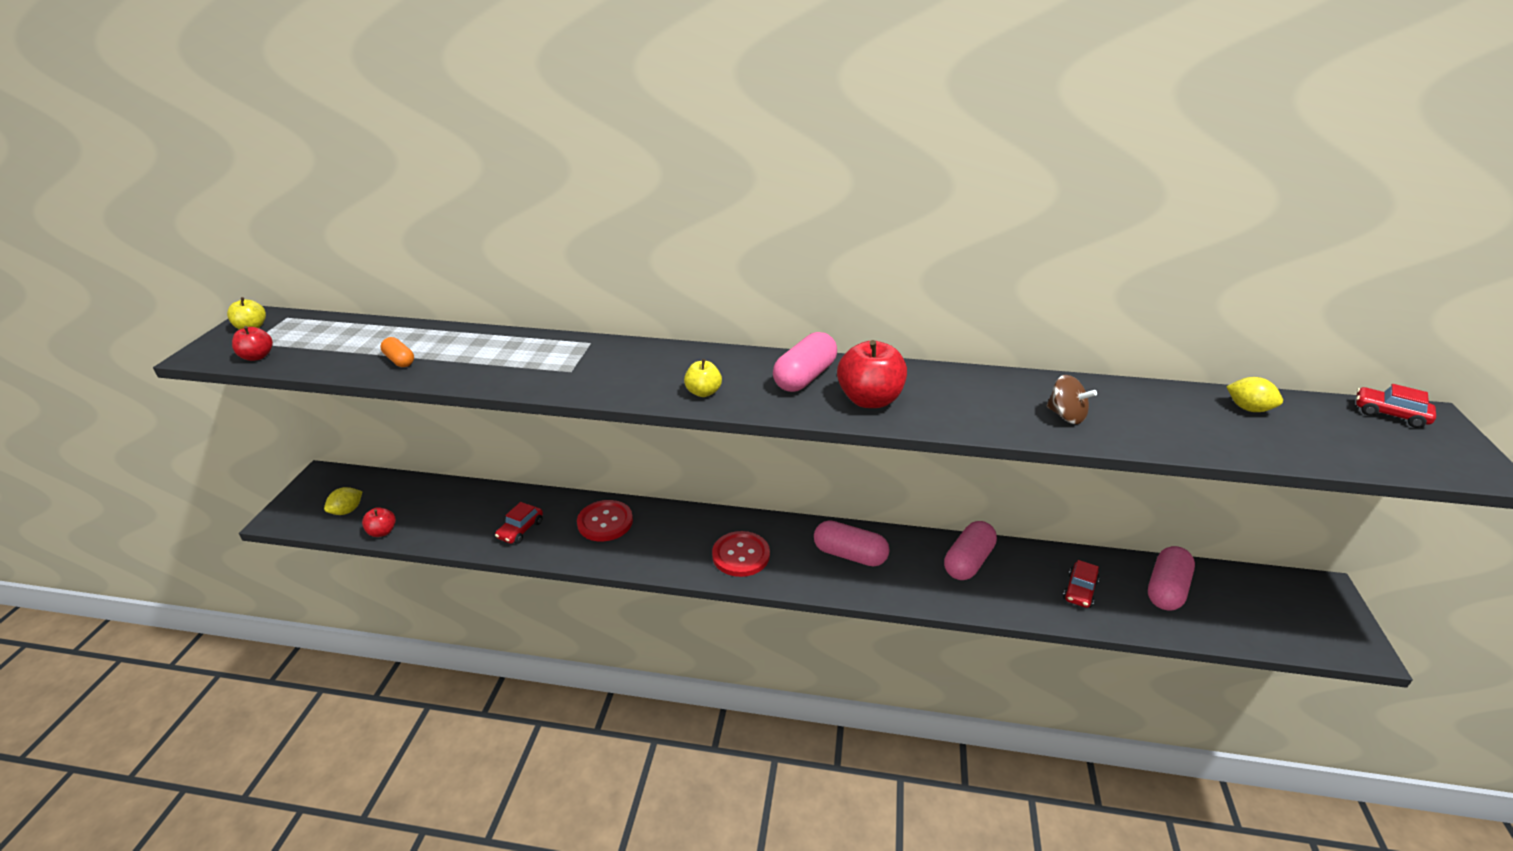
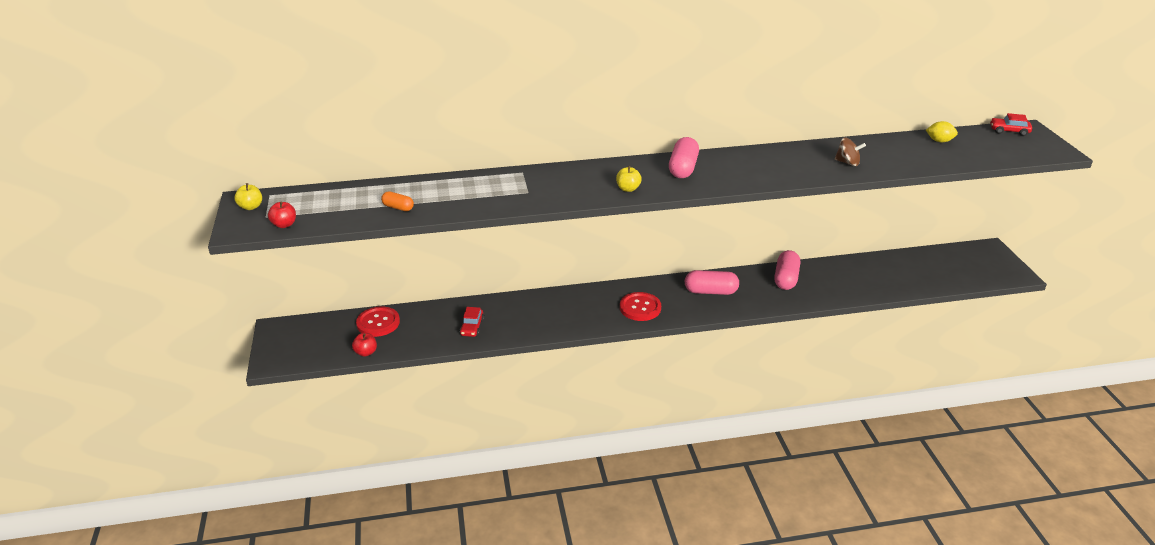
camera: 20 degrees left, 0 degrees up
yellow lemon [324,487,363,515] -> none
red button [577,500,633,541] -> red button moved to [356,306,400,337]
red apple [837,340,907,408] -> none
red car [1063,560,1099,608] -> none
pink capsule [1148,546,1195,611] -> none

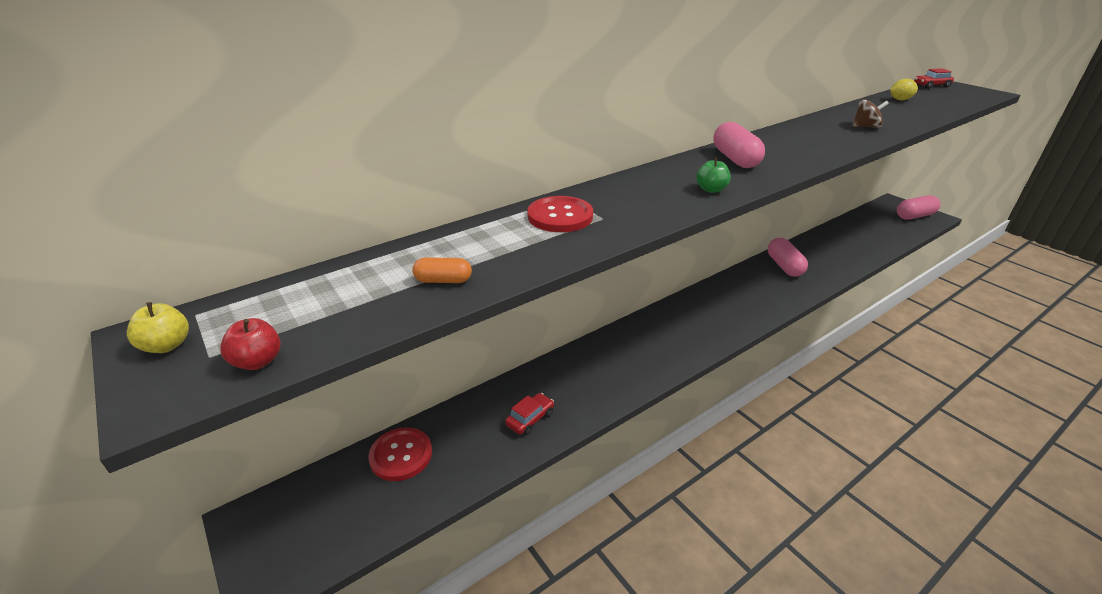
camera: 25 degrees left, 0 degrees up
red apple [352,333,377,357] -> none
red car [459,307,484,337] -> red car turned 120 degrees counterclockwise [505,393,554,435]
yellow apple [616,166,642,192] -> green apple [696,158,731,193]
red button [620,292,661,321] -> red button moved to [527,196,593,232]
pink capsule [685,270,739,295] -> pink capsule moved to [897,195,940,220]

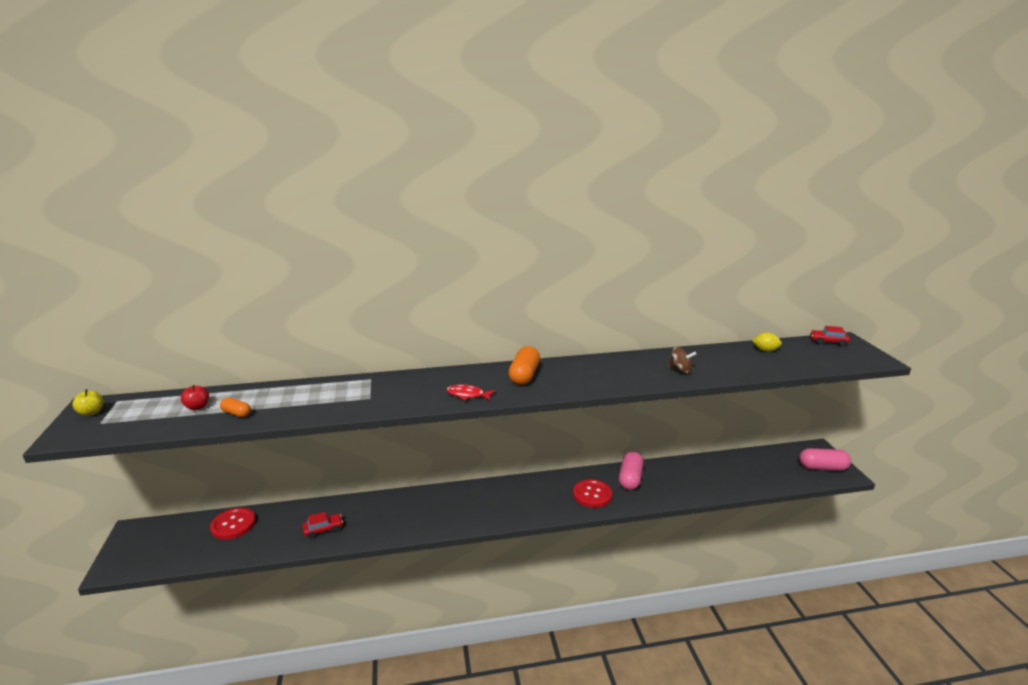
camera: 25 degrees right, 10 degrees down
red apple [220,318,281,370] -> red apple moved to [181,385,209,410]
red button [527,196,593,232] -> red button moved to [573,479,612,508]
green apple [696,158,731,193] -> red fish [447,384,496,400]
pink capsule [714,122,765,168] -> orange capsule [508,346,540,385]

